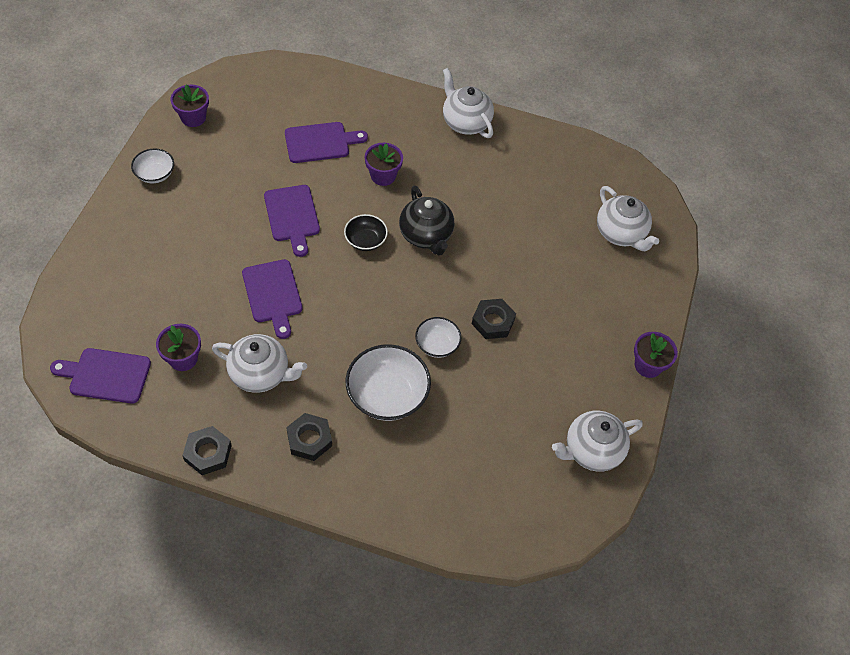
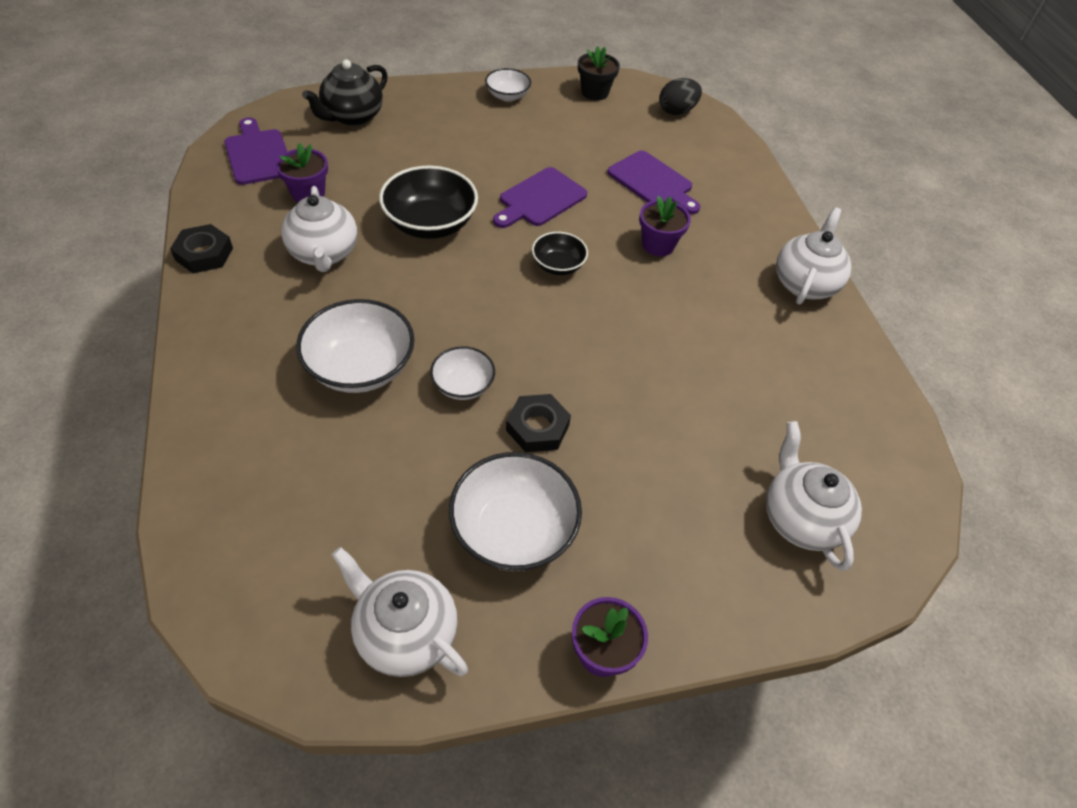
camera: 60 degrees right, 5 degrees down
purple flower pot [171,84,209,127] -> black flower pot [578,46,620,101]
purple cutting board [242,259,303,339] -> black bowl [379,166,478,239]
black nut [286,413,332,461] -> none
black teapot [399,186,454,256] -> black teapot moved to [302,59,388,126]
white teapot [597,186,659,251] -> white teapot turned 135 degrees clockwise [766,421,862,571]
none -> white bowl [449,452,582,571]
none -> black egg [659,78,702,115]

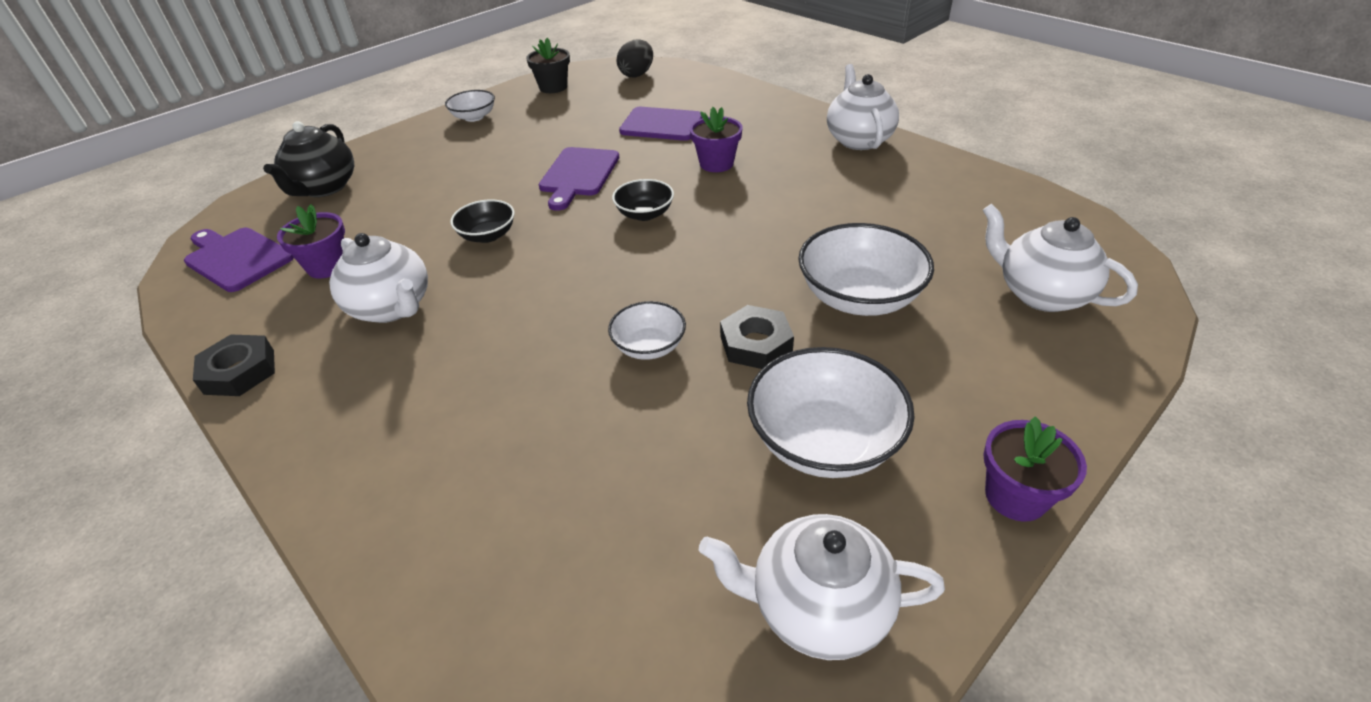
camera: 25 degrees left, 10 degrees down
white bowl [296,299,415,393] -> white bowl moved to [798,223,934,316]
black bowl [379,166,478,239] -> black bowl [450,199,515,243], size x0.57

